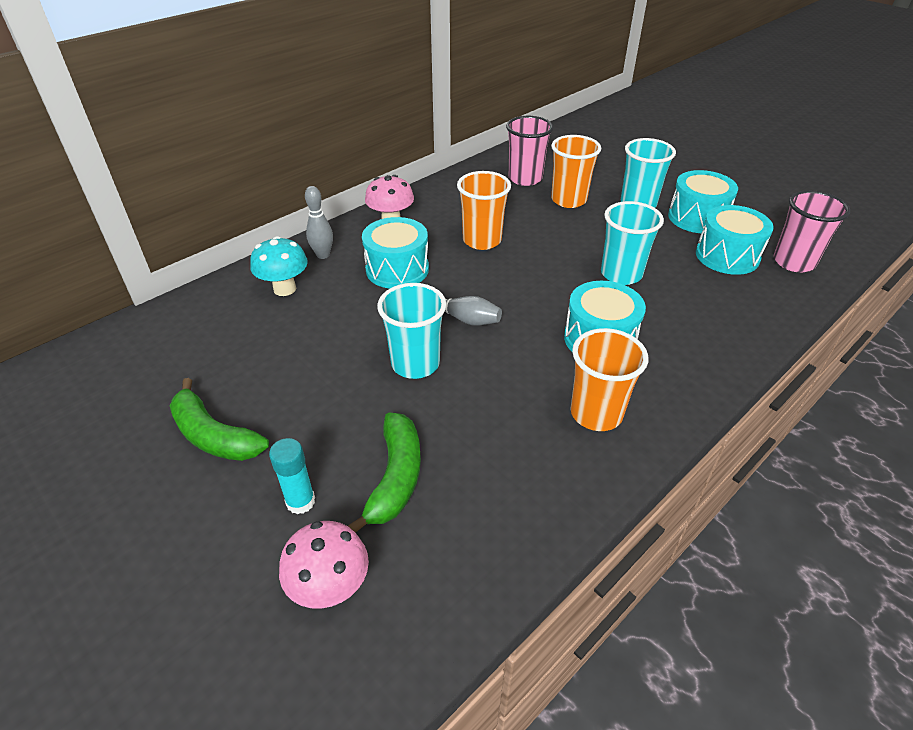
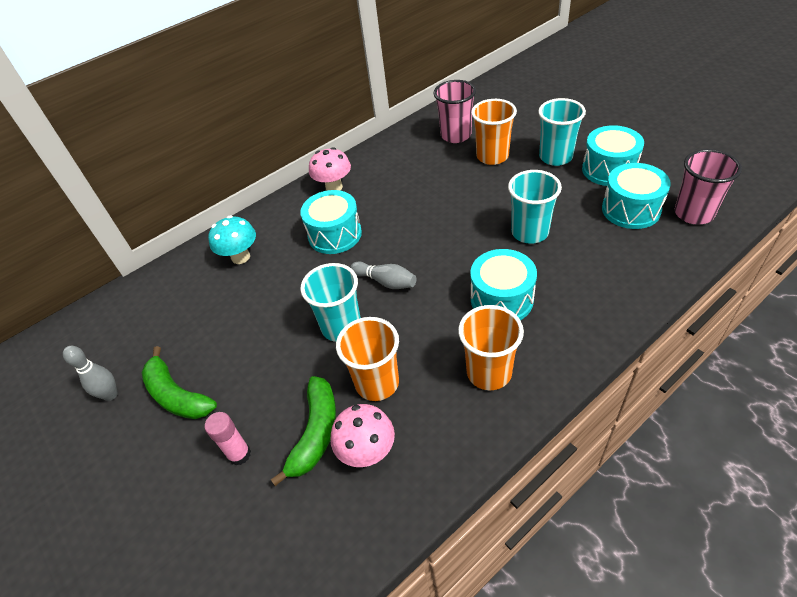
camera: 10 degrees right, 5 degrees up
turquoise glue stick [269,438,315,514] -> pink glue stick [204,412,251,465]
pink mushroom [279,521,369,609] -> pink mushroom moved to [331,404,395,467]
grey bowling pin [305,186,333,259] -> grey bowling pin moved to [63,346,118,401]
orange cup [457,171,511,250] -> orange cup moved to [336,317,399,401]

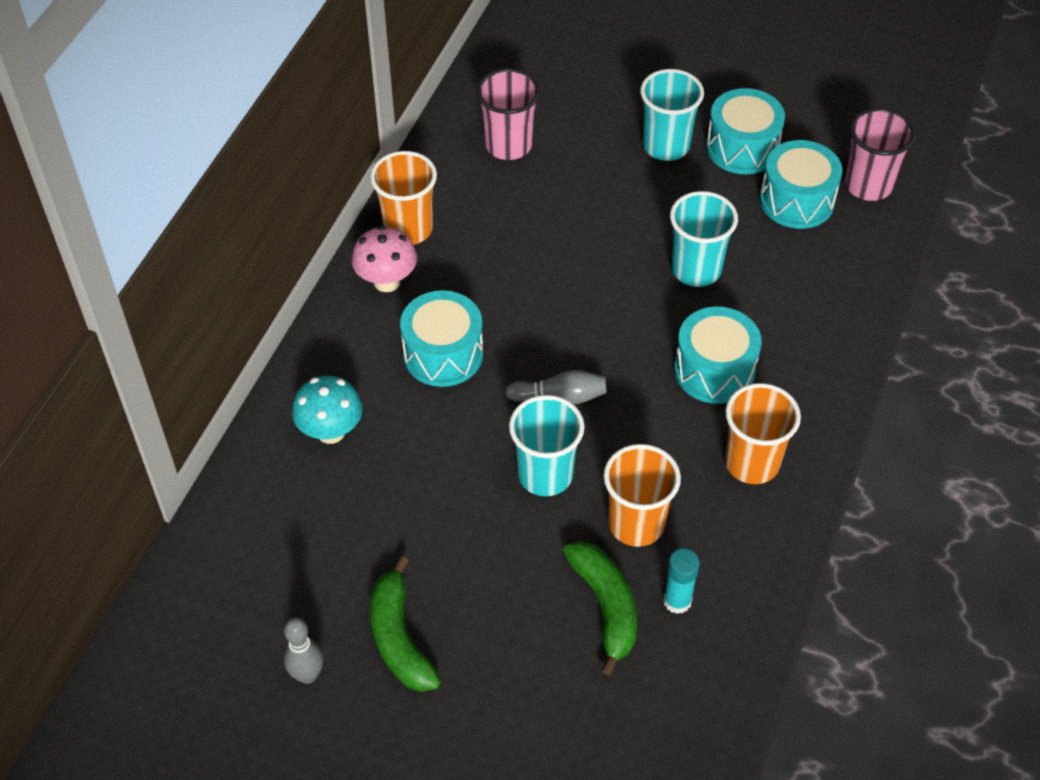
camera: 35 degrees left, 5 degrees up
green banana [142,346,217,419] -> green banana turned 60 degrees clockwise [370,556,441,692]
pink glue stick [204,412,251,465] -> none
pink mushroom [331,404,395,467] -> turquoise glue stick [663,548,700,614]
orange cup [471,99,517,165] -> orange cup moved to [370,151,437,245]

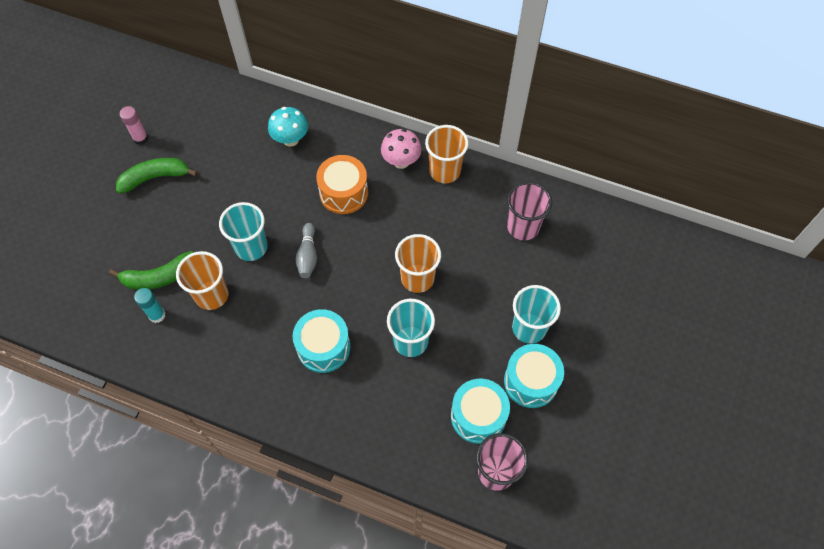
camera: 90 degrees right, 10 degrees up
grey bowling pin [284,618,323,684] -> pink glue stick [120,106,148,145]
turquoise drum [400,290,483,387] -> orange drum [316,155,368,214]
orange cup [725,383,801,484] -> orange cup moved to [395,234,441,293]

